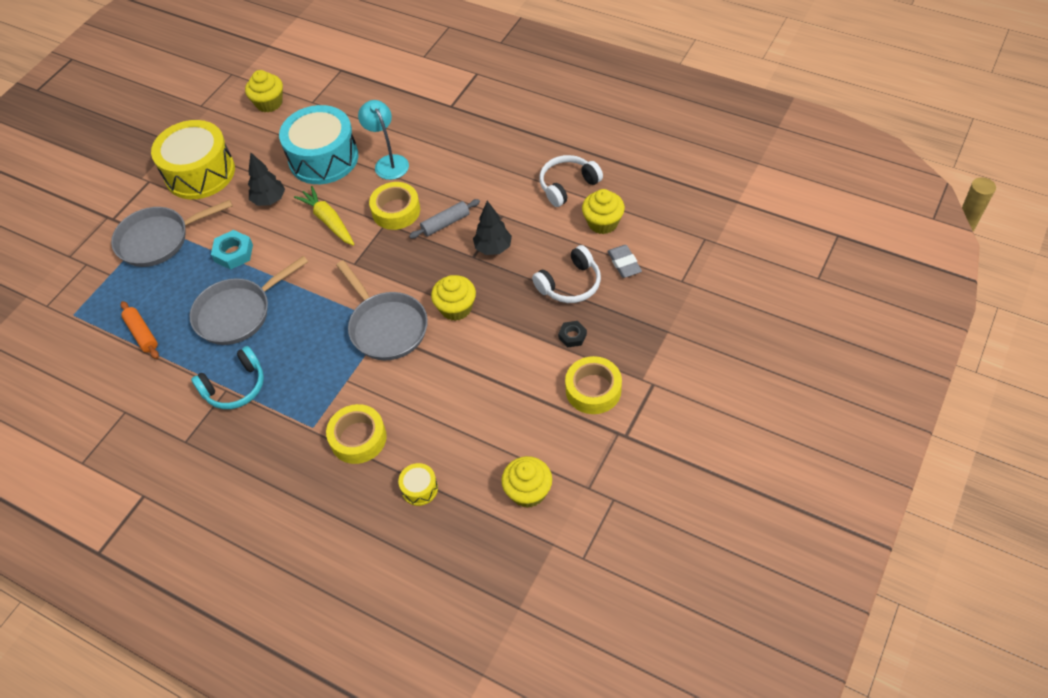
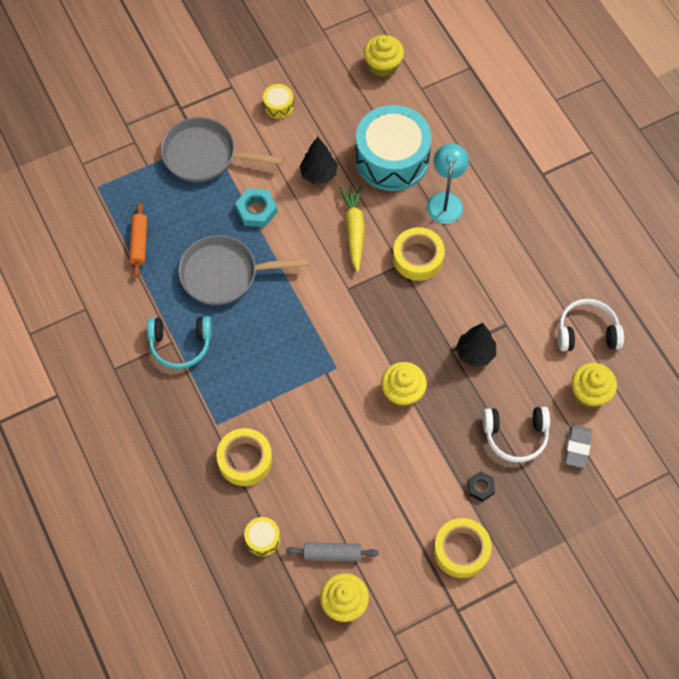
camera: 30 degrees right, 10 degrees up
yellow drum [151,120,235,199] -> yellow drum [263,84,294,119], size x0.41
grey pan [336,260,428,360] -> none
grey rolling pin [409,199,480,239] -> grey rolling pin moved to [286,542,379,562]

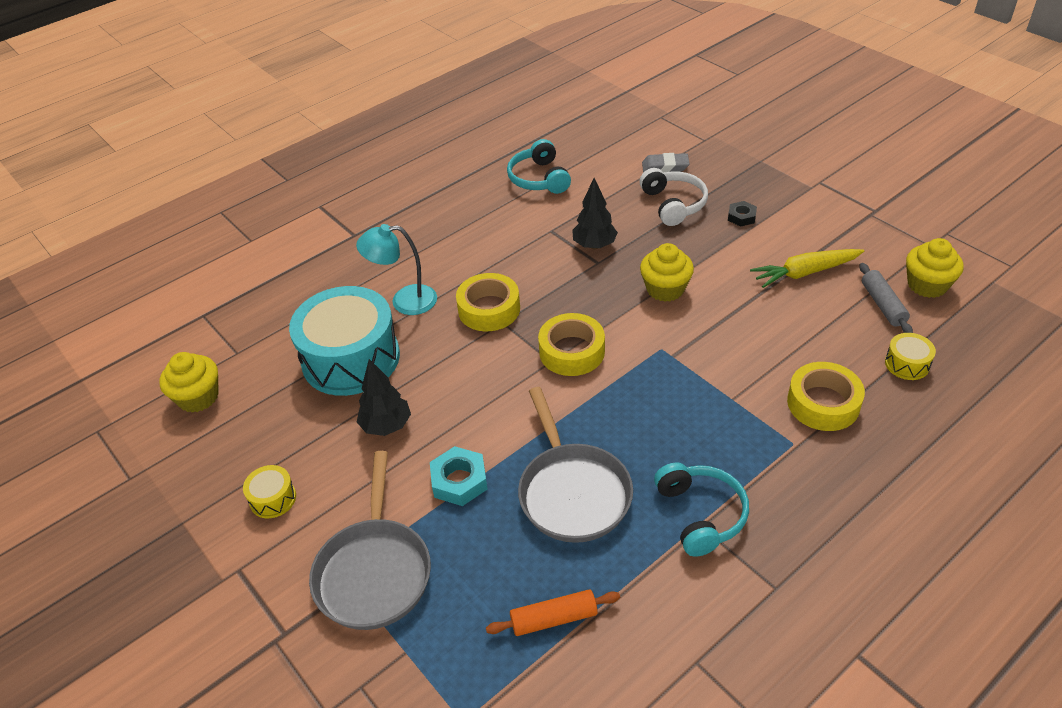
camera: 100 degrees left, 20 degrees down
yellow carrot [339,185,365,272] -> yellow carrot moved to [750,249,864,288]
yellow tape [434,518,492,578] -> yellow tape moved to [538,313,605,376]
white headphones [558,299,624,351] -> turquoise headphones [507,139,571,194]
yellow cupcake [571,363,617,408] -> none

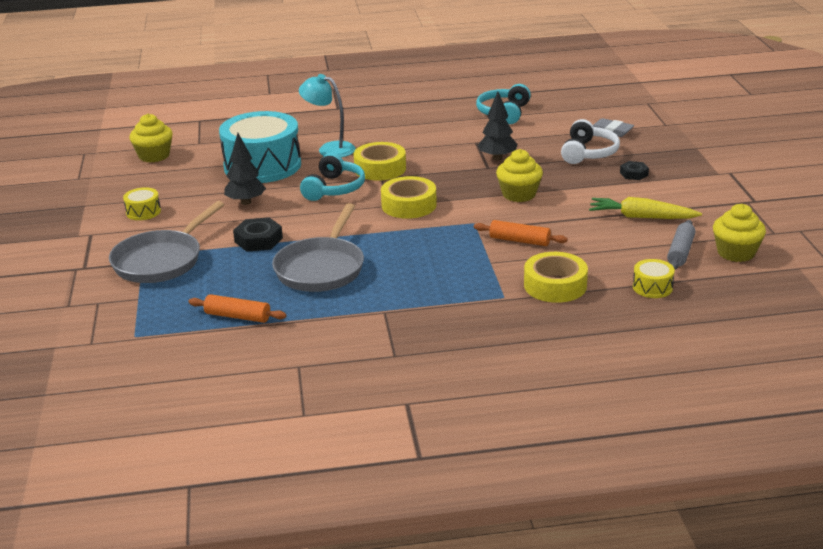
camera: 30 degrees right, 15 degrees down
turquoise nut [430,446,487,506] -> black nut [233,217,283,252]
turquoise headphones [654,463,749,557] -> turquoise headphones moved to [300,153,365,201]
none -> orange rolling pin [474,220,568,246]

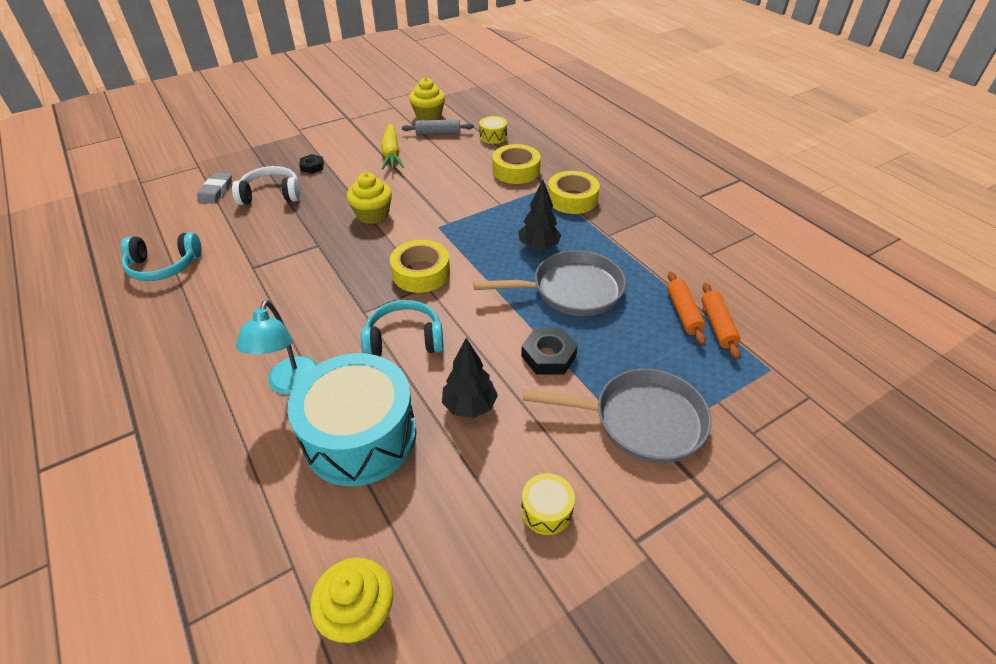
camera: 115 degrees left, 15 degrees up
yellow tape [353,142,406,181] -> yellow tape moved to [548,171,600,214]
orange rolling pin [474,220,568,246] -> orange rolling pin moved to [702,283,740,359]
black tree [478,92,517,160] -> black tree moved to [519,180,561,250]

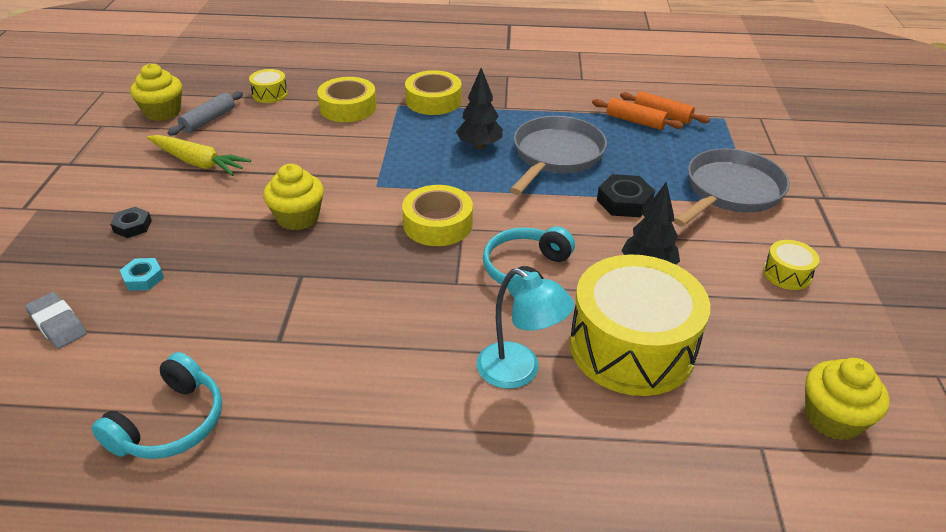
camera: 55 degrees left, 5 degrees down
white headphones [232,166,300,205] -> turquoise nut [120,258,164,291]
turquoise drum [287,353,417,486] -> yellow drum [570,254,710,396]

